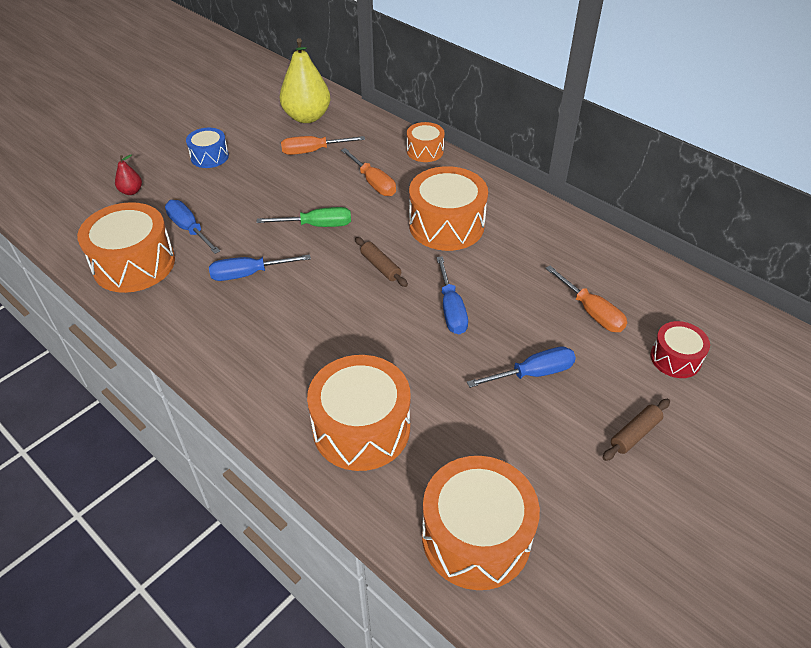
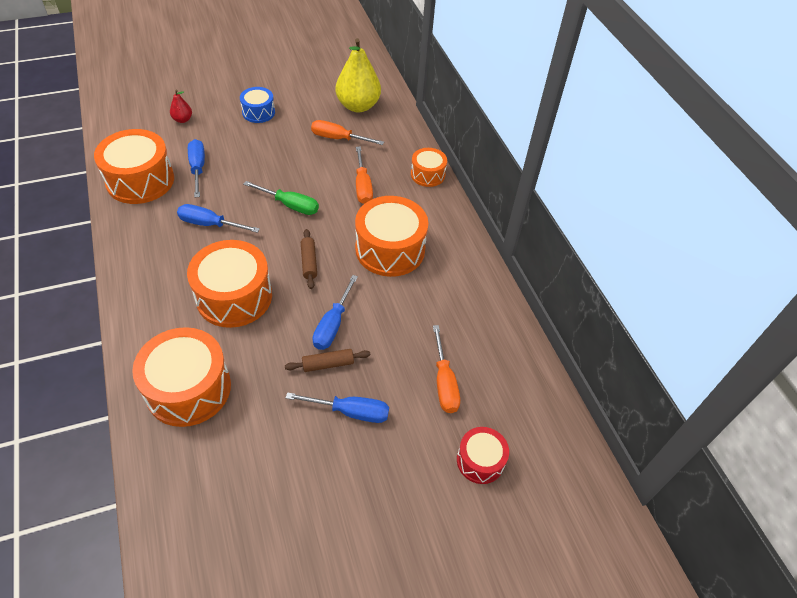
camera: 25 degrees right, 5 degrees up
orange drum [422,456,540,590] -> orange drum moved to [187,240,272,328]
brown rolling pin [602,399,670,461] -> brown rolling pin moved to [285,349,370,372]

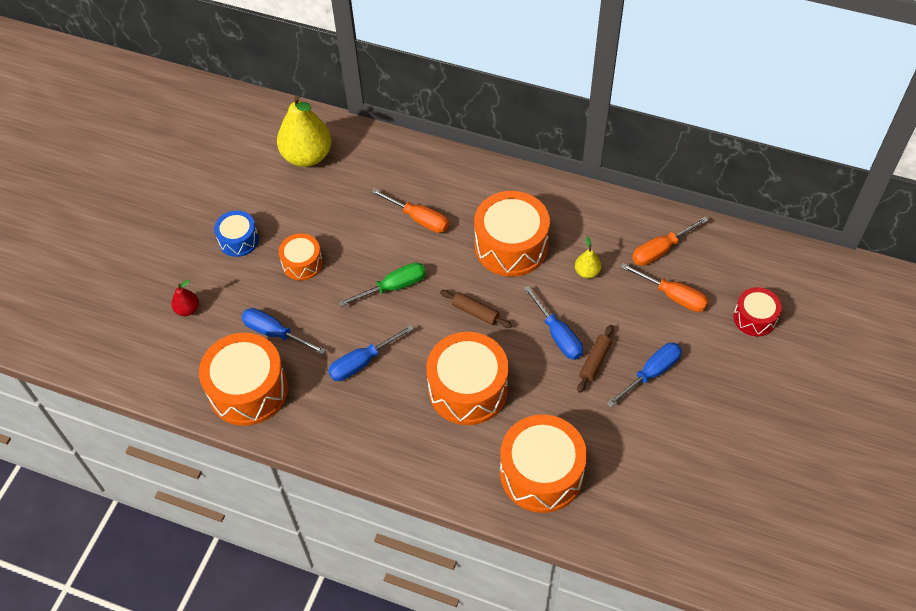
camera: 45 degrees left, 5 degrees up
orange screwdriver [311,120,384,145] -> orange screwdriver moved to [632,217,709,266]
orange drum [411,148,447,187] -> orange drum moved to [279,233,323,281]
none -> yellow pear [575,237,601,279]

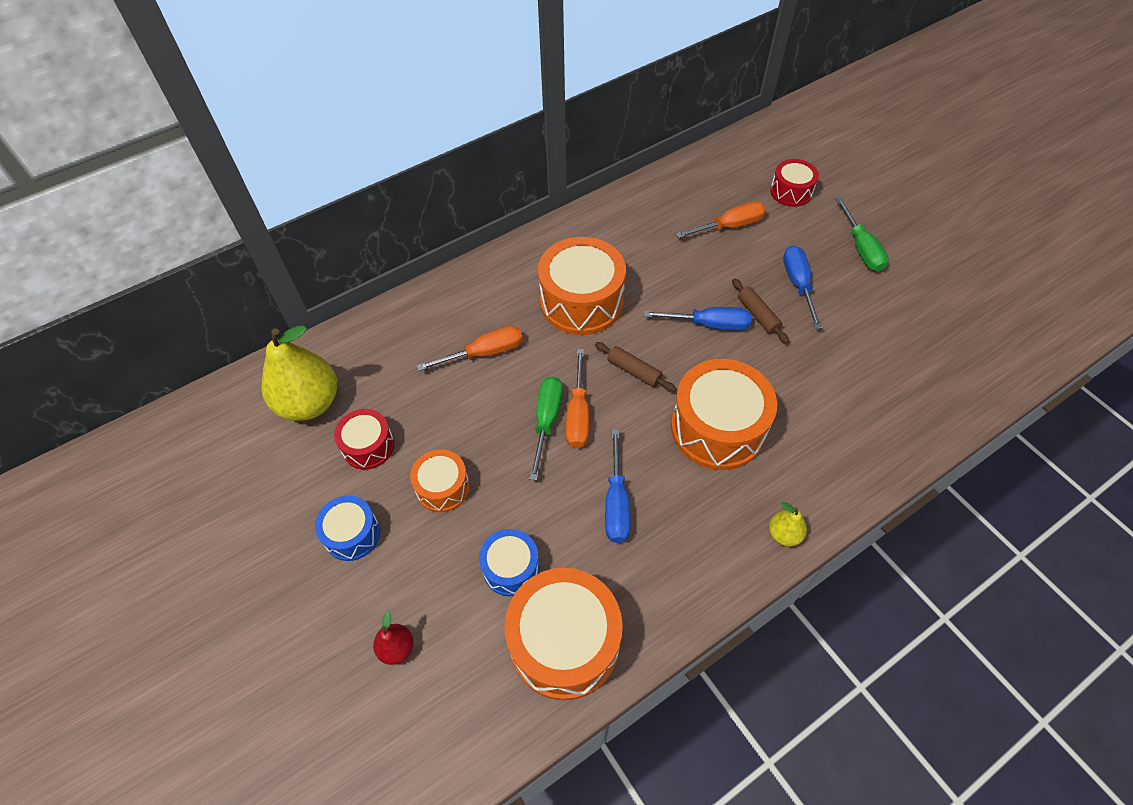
camera: 55 degrees left, 0 degrees up
blue screwdriver [241,308,326,354] -> blue drum [479,529,540,596]
brown rolling pin [440,290,512,328] -> brown rolling pin turned 60 degrees clockwise [595,342,676,392]
orange drum [500,415,587,513] -> none
yellow pear [575,237,601,279] -> yellow pear moved to [769,502,807,546]
orange screwdriver [632,217,709,266] -> orange screwdriver moved to [566,349,589,448]
none -> red drum [334,409,395,469]
none -> green screwdriver [835,198,889,272]

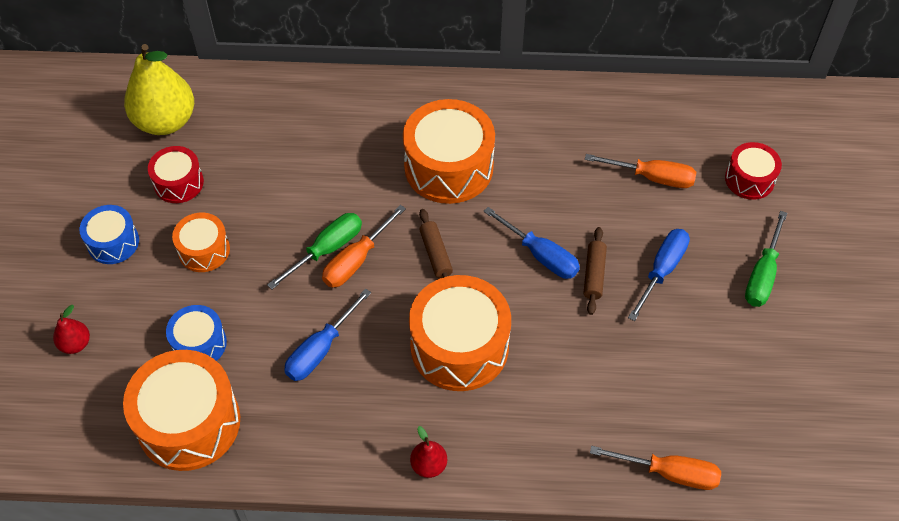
camera: 35 degrees right, 0 degrees up
orange screwdriver [416,326,523,371] -> orange screwdriver moved to [590,446,721,490]
yellow pear [769,502,807,546] -> red pear [410,426,447,478]

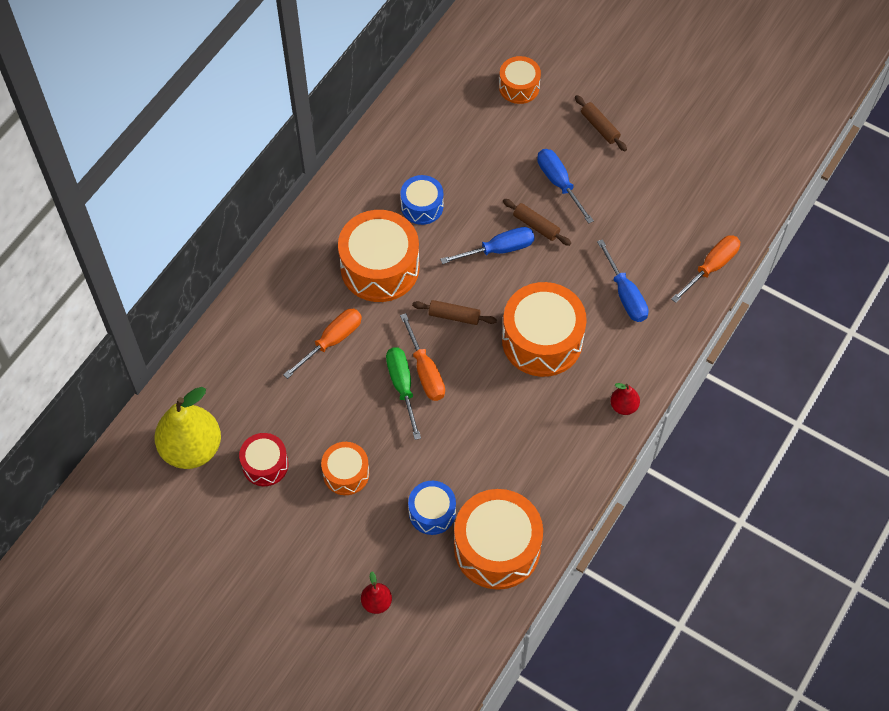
camera: 60 degrees left, 5 degrees up
blue drum [79,205,139,264] -> blue drum moved to [400,175,443,225]
blue screwdriver [284,288,371,381] -> blue screwdriver moved to [597,239,649,322]
orange screwdriver [585,154,696,188] -> orange screwdriver moved to [283,309,362,379]
red drum [725,142,782,200] -> orange drum [499,56,541,104]
green screwdriver [745,211,787,307] -> brown rolling pin [575,95,627,151]

